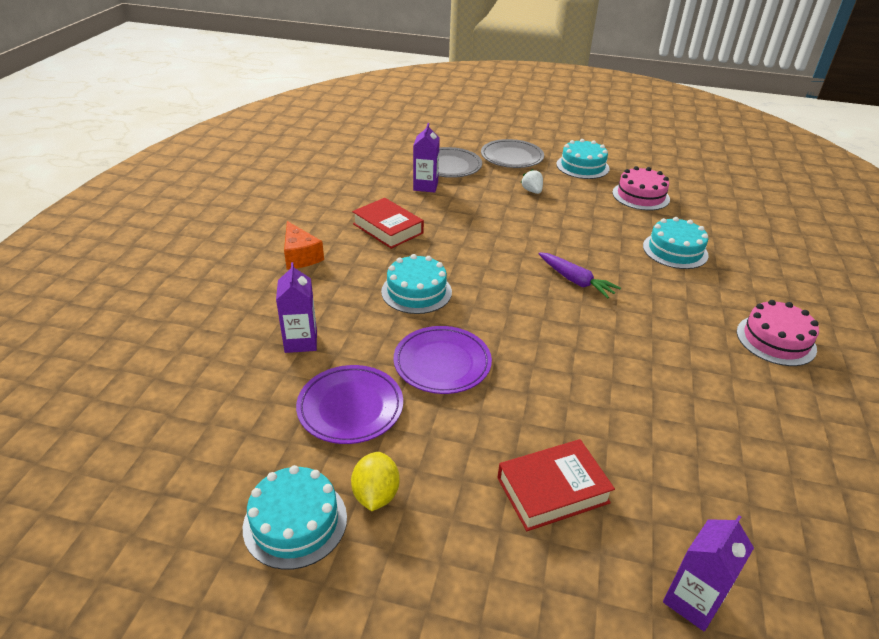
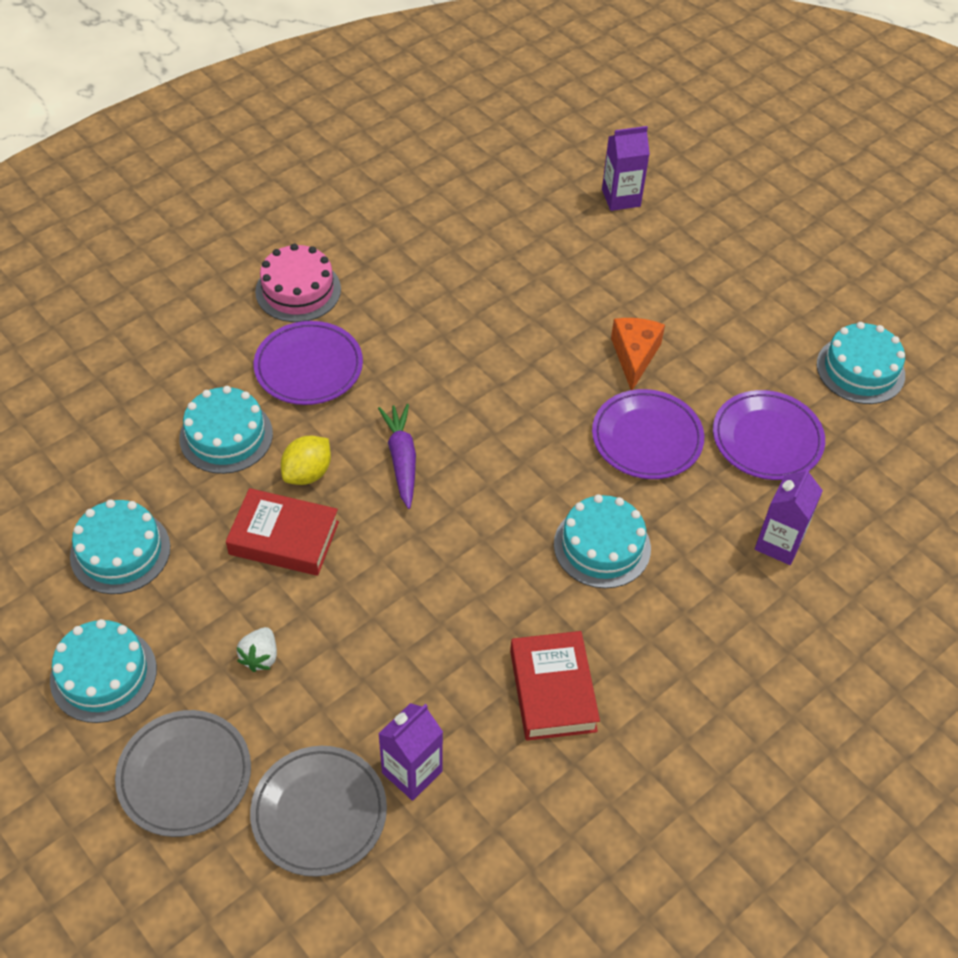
camera: 145 degrees left, 15 degrees up
orange cheese [284,221,324,269] -> orange cheese moved to [611,318,665,390]
yellow lemon [351,452,400,511] -> yellow lemon moved to [281,436,331,485]
red book [497,439,615,531] -> red book moved to [226,488,339,576]
pink cake [612,166,670,210] -> turquoise cake [70,499,170,594]
none -> purple plate [254,321,363,405]

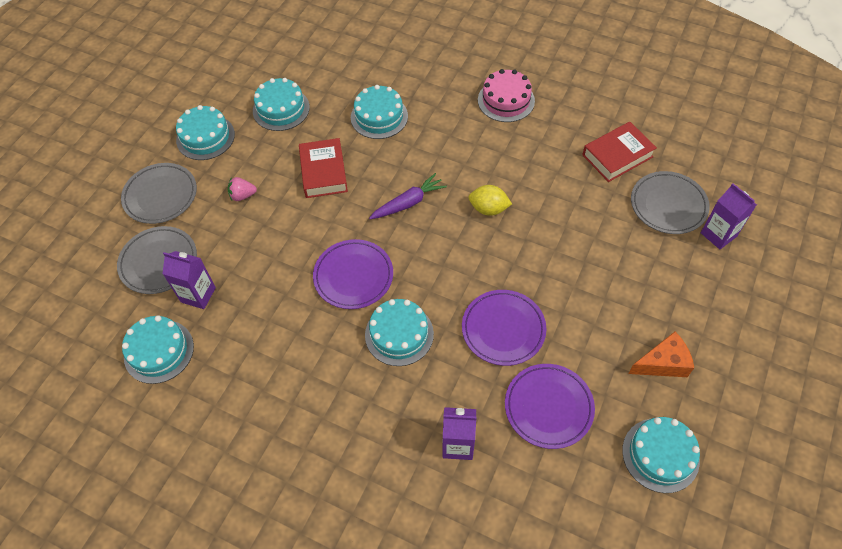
camera: 70 degrees right, 5 degrees up
white strawberry [237,627,277,672] -> pink strawberry [228,177,257,201]
purple plate [254,321,363,405] -> purple plate moved to [313,239,393,309]
yellow lemon [281,436,331,485] -> yellow lemon moved to [468,185,512,216]
red book [510,631,600,741] -> red book moved to [582,122,657,182]
orange cheese [611,318,665,390] -> orange cheese moved to [628,332,694,377]
none -> turquoise cake [122,315,194,384]
none -> grey plate [631,171,710,234]

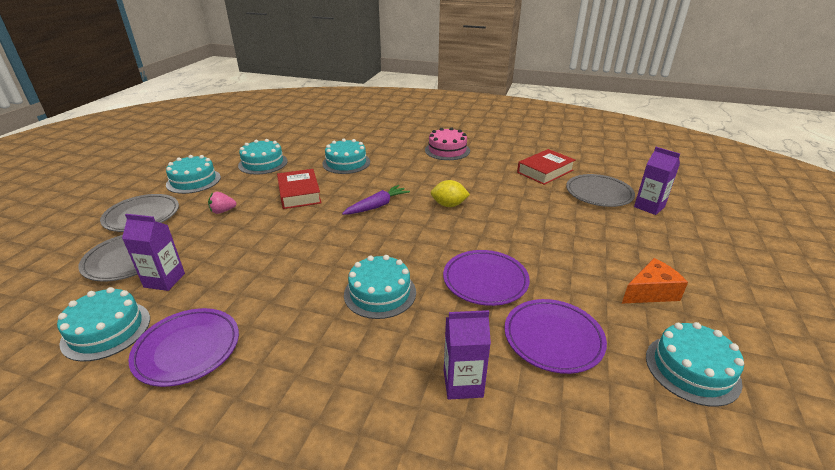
camera: 10 degrees left, 25 degrees down
purple plate [313,239,393,309] -> purple plate moved to [129,308,239,387]

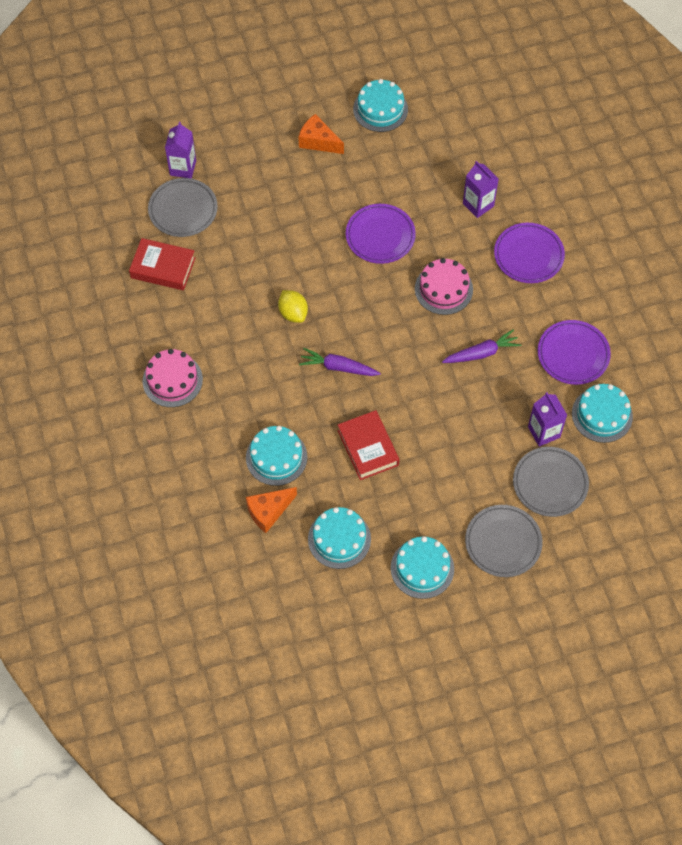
camera: 125 degrees left, 30 degrees up
pink strawberry [208,192,236,214] -> none
red book [277,169,321,209] -> red book turned 60 degrees counterclockwise [338,410,399,480]
turquoise cake [344,255,416,319] -> pink cake [415,258,473,315]
purple plate [504,299,607,374] -> purple plate moved to [494,223,565,283]
none -> orange cheese [246,487,297,533]
none -> purple carrot [442,329,521,363]

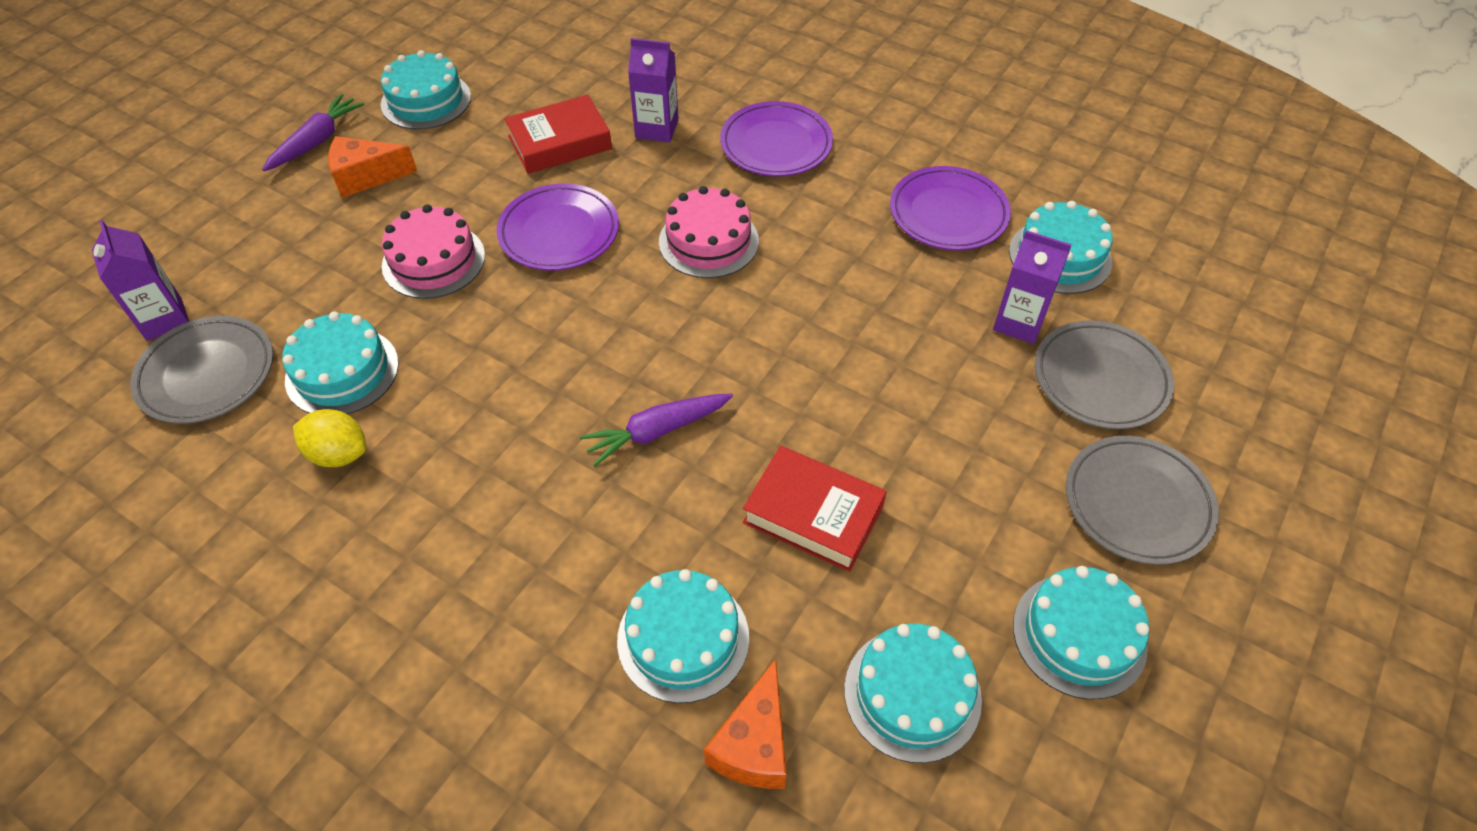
camera: 40 degrees left, 10 degrees down
red book [129,238,196,290] -> red book moved to [504,95,612,174]
pink cake [143,349,203,407] -> pink cake moved to [382,205,485,299]
yellow lemon [278,290,308,323] -> yellow lemon moved to [293,409,366,467]
purple carrot [442,329,521,363] -> purple carrot moved to [262,94,365,171]
none -> turquoise cake [282,312,399,415]

